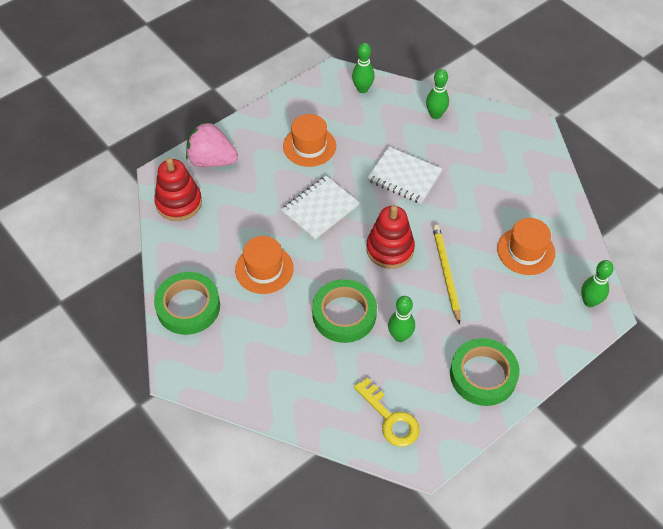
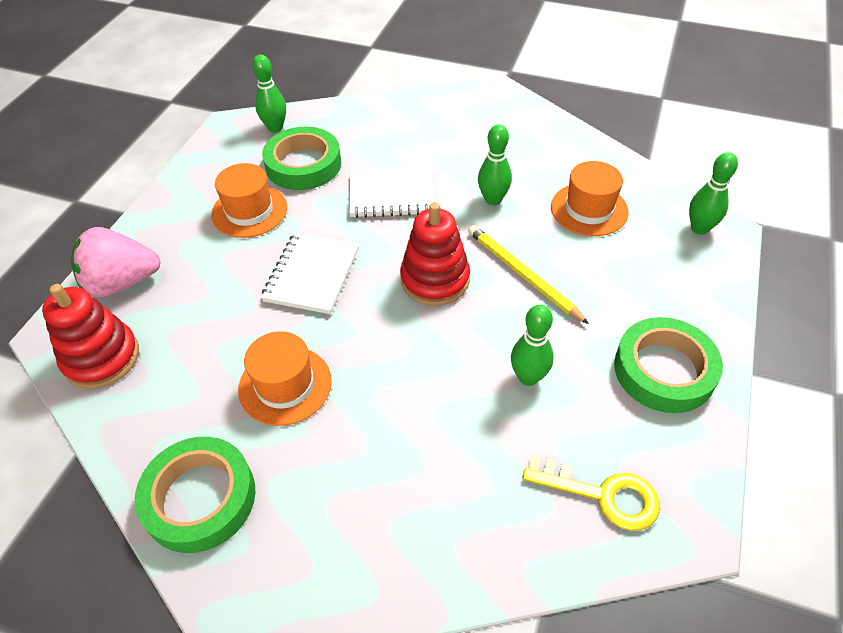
camera: 30 degrees left, 5 degrees down
green tape [312,279,377,343] -> green tape moved to [262,127,341,190]
green bowling pin [426,69,449,119] -> green bowling pin moved to [478,124,512,205]

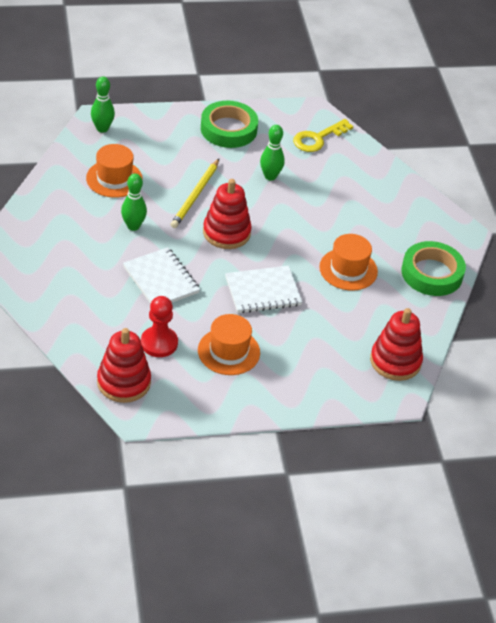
camera: 125 degrees left, 5 degrees down
pink strawberry [71,227,161,297] -> none
green bowling pin [252,55,286,133] -> red stacking toy [97,328,151,403]
green tape [262,127,341,190] -> red pawn [141,296,178,357]
yellow key [522,455,660,531] -> yellow key turned 120 degrees counterclockwise [293,119,353,152]

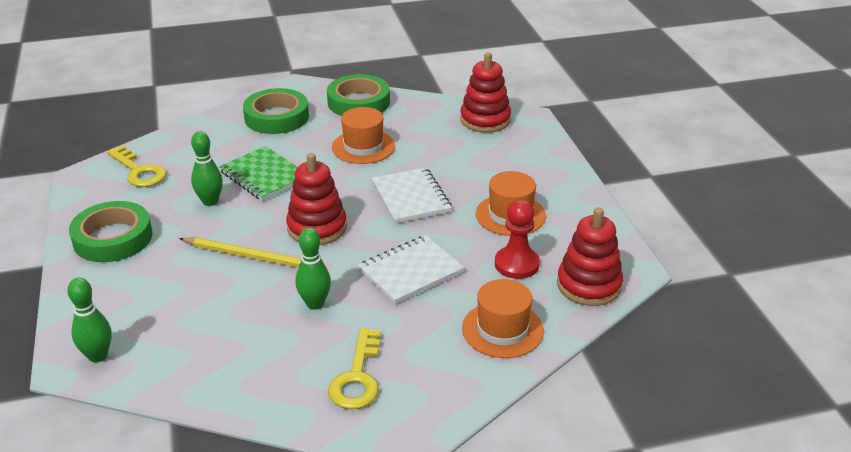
camera: 90 degrees left, 10 degrees down
orange hat [86,144,143,198] -> orange hat moved to [462,279,544,358]
none -> green notebook [219,146,297,201]
none -> green tape [243,88,309,134]
none -> yellow key [328,328,381,409]

